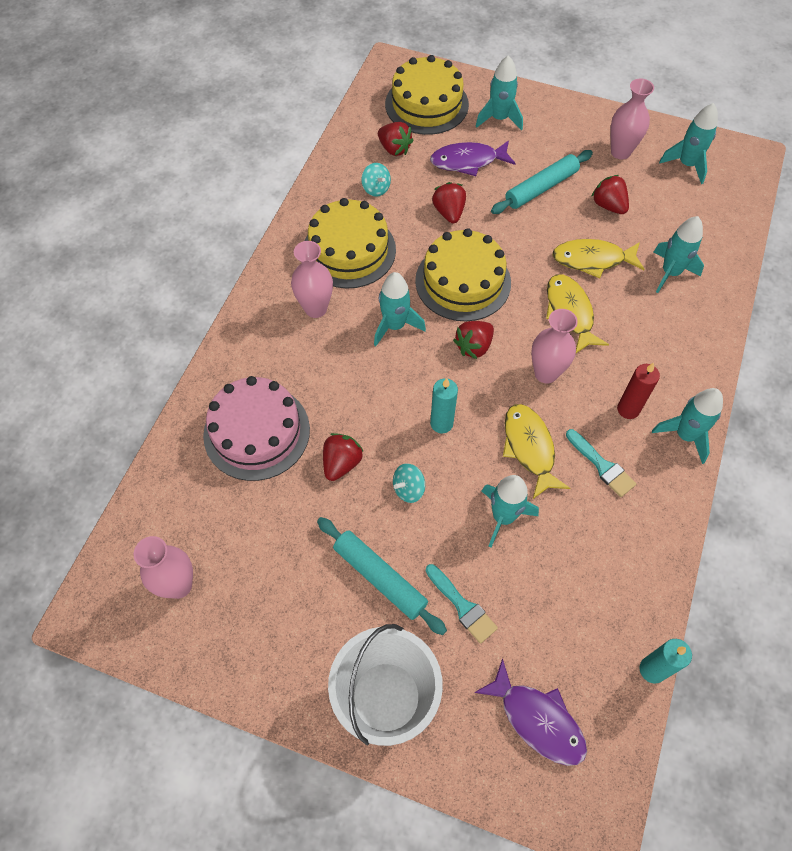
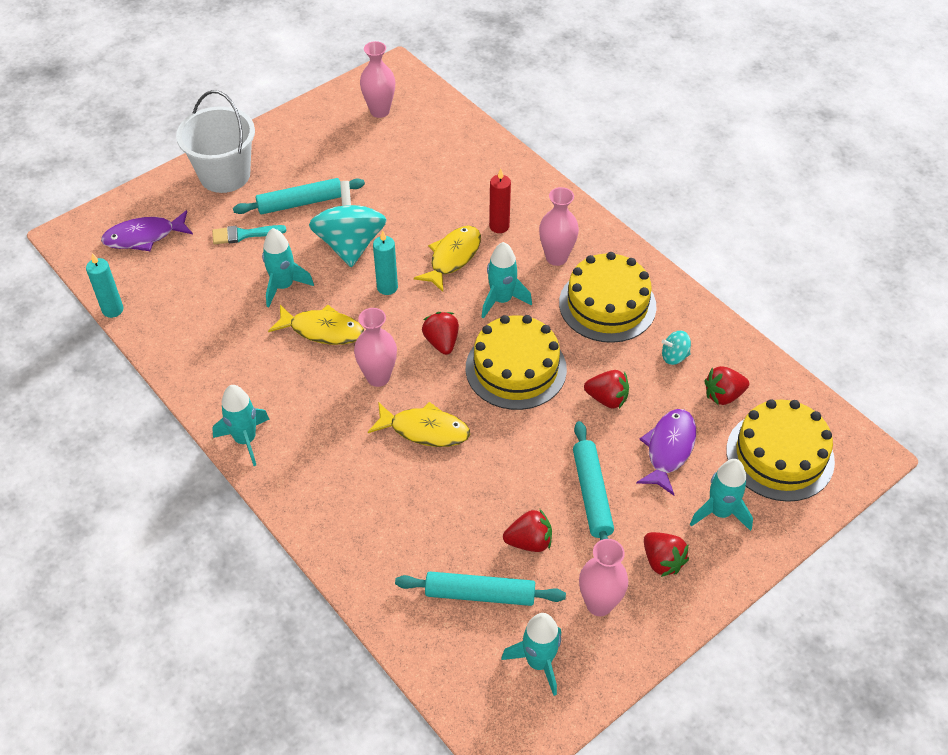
camera: 120 degrees right, 10 degrees down
pink cake [203,376,310,481] -> none
red strawberry [323,433,364,481] -> red strawberry moved to [644,532,689,577]
turquoise spinning top [393,463,425,503] -> turquoise spinning top [309,181,387,267], size x2.28
yellow fish [552,239,644,278] -> yellow fish moved to [414,226,481,292]
turquoise brush [566,429,636,497] -> none
red candle [617,363,660,419] -> red candle moved to [489,169,511,233]
turquoise rocket [654,216,704,293] -> none
none -> turquoise rolling pin [395,571,566,606]

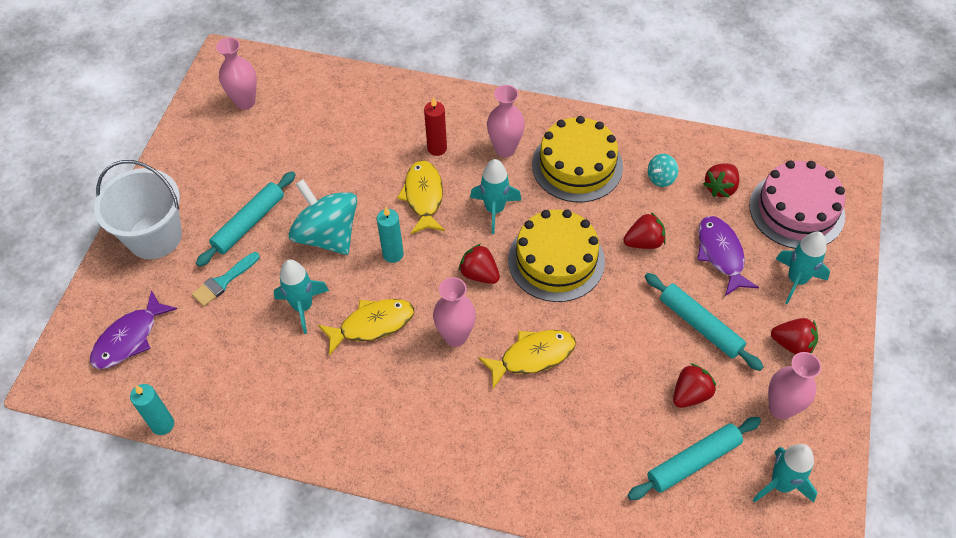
camera: 35 degrees left, 5 degrees up
turquoise rocket [212,385,270,466] -> none
yellow cake [726,399,835,502] -> pink cake [749,160,846,249]

